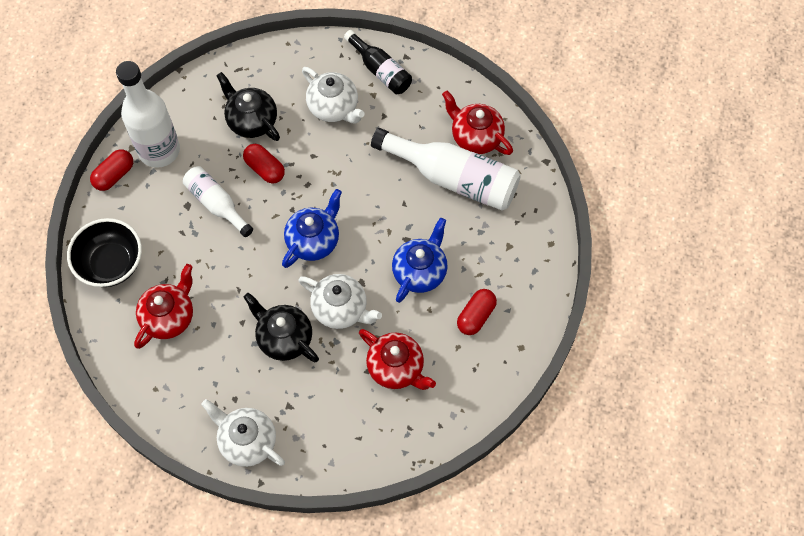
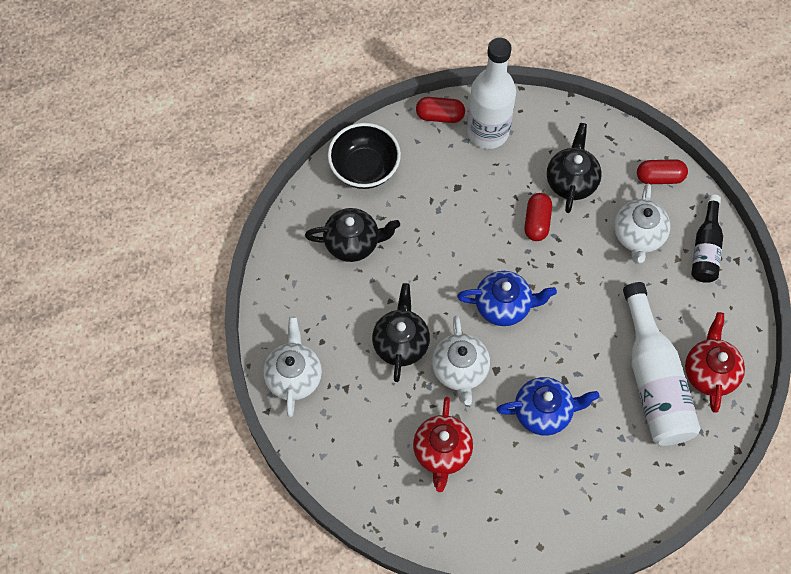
camera: 55 degrees right, 0 degrees up
red teapot [134,264,193,349] -> black teapot [305,208,400,262]
white bottle [183,166,253,237] -> none
red capsule [457,289,497,335] -> red capsule moved to [637,159,688,184]

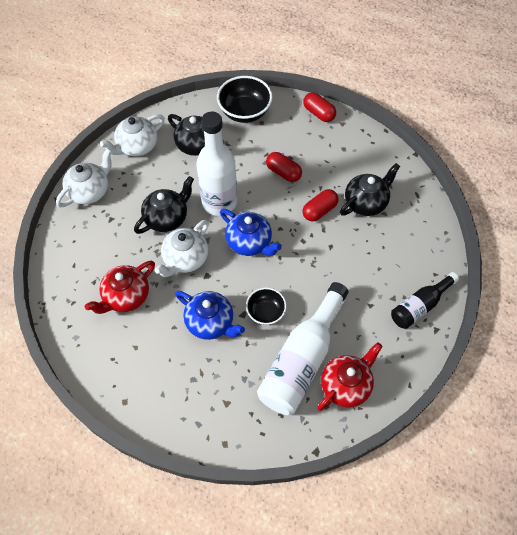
camera: 40 degrees right, 5 degrees down
white bottle [467,38,516,149] -> white bottle moved to [196,111,237,216]
white teapot [614,184,670,264] -> white teapot moved to [100,114,165,157]
red capsule [637,159,688,184] -> red capsule moved to [266,152,302,182]
none -> black bowl [246,287,287,325]

